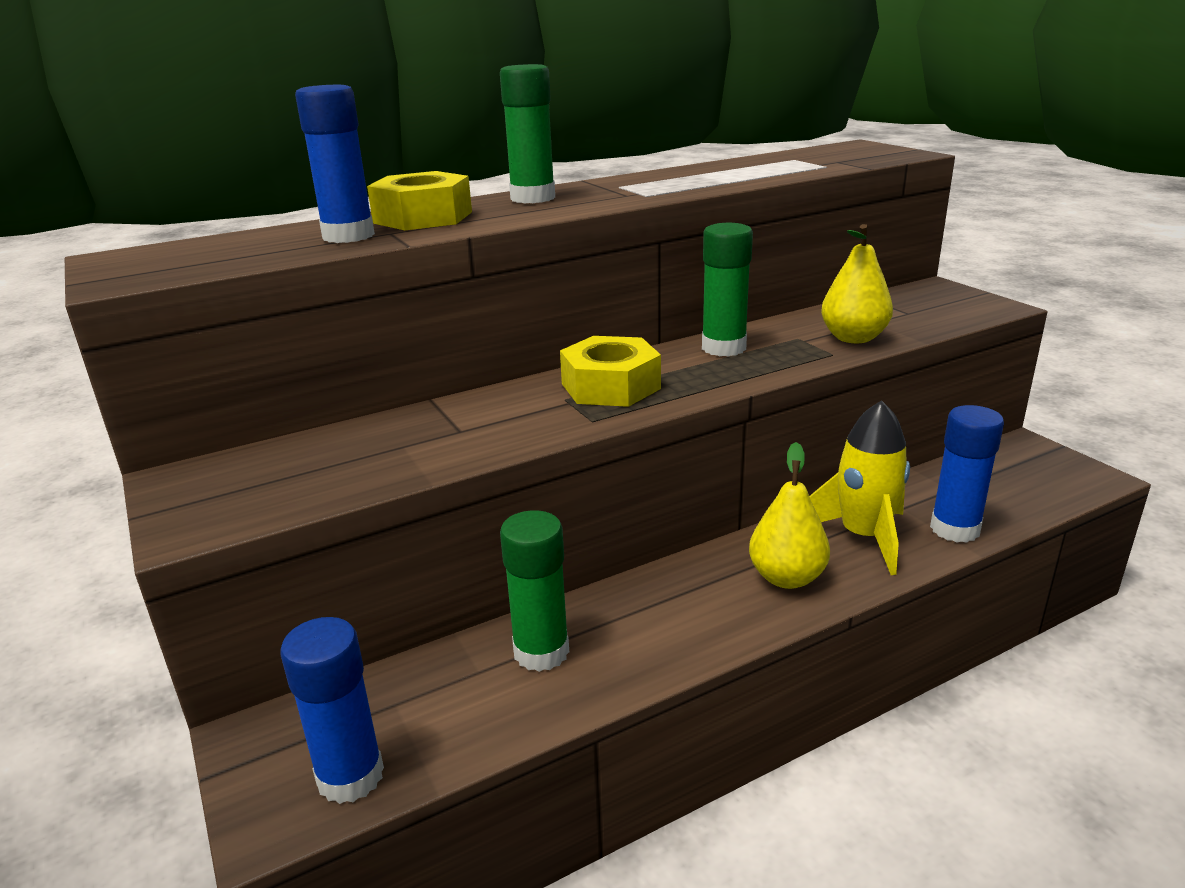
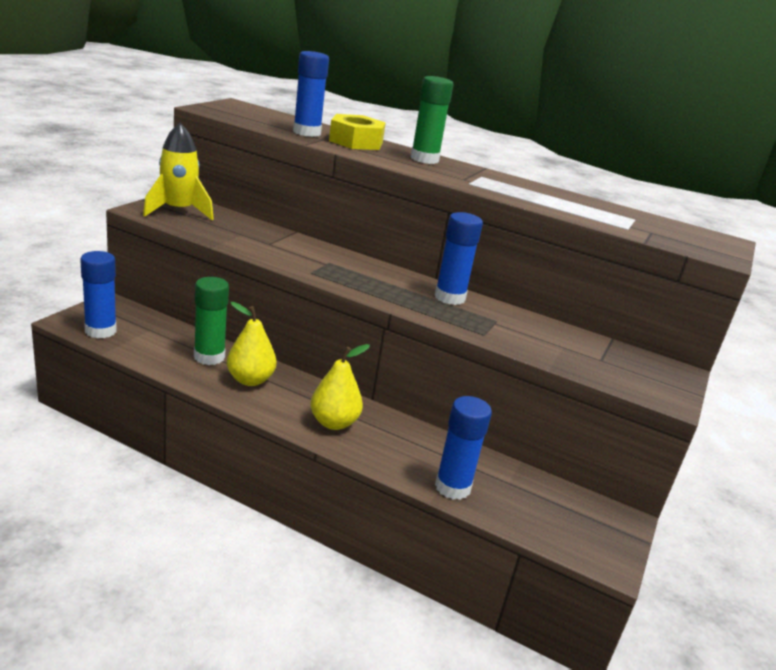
camera: 50 degrees right, 0 degrees up
yellow nut [560,336,661,407] -> none
green glue stick [702,223,753,357] -> blue glue stick [435,212,483,305]
yellow rocket [809,400,910,575] -> yellow rocket moved to [143,123,214,220]
yellow pear [821,224,893,343] -> yellow pear moved to [227,302,277,386]

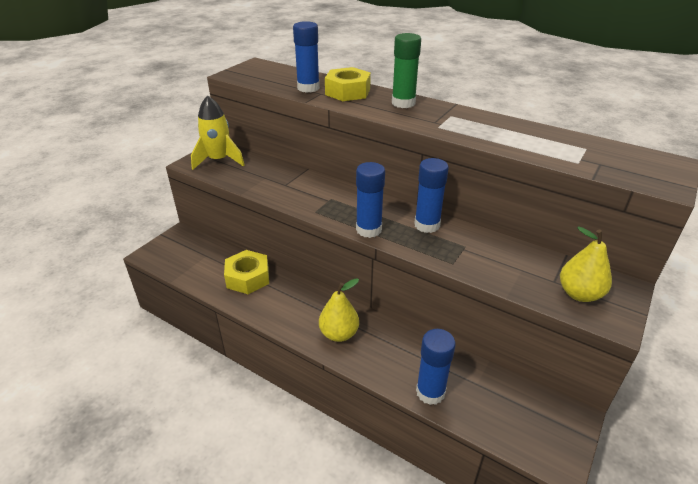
camera: 10 degrees right, 10 degrees up
blue glue stick [80,251,117,338] -> blue glue stick moved to [356,162,385,238]
green glue stick [194,277,229,365] -> yellow nut [224,250,269,294]
yellow pear [227,302,277,386] -> yellow pear moved to [560,227,612,302]

